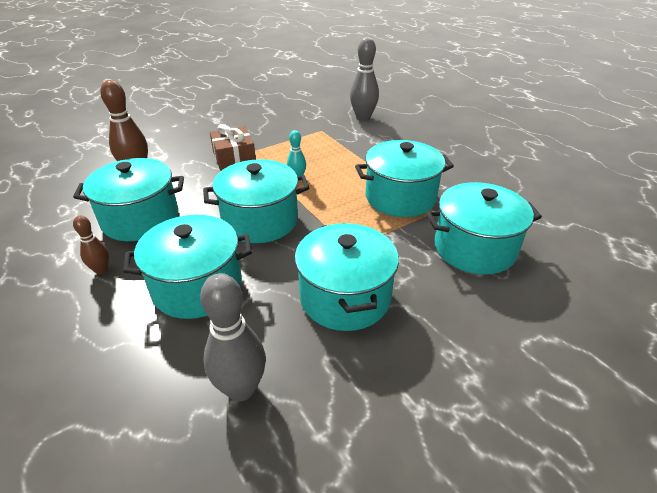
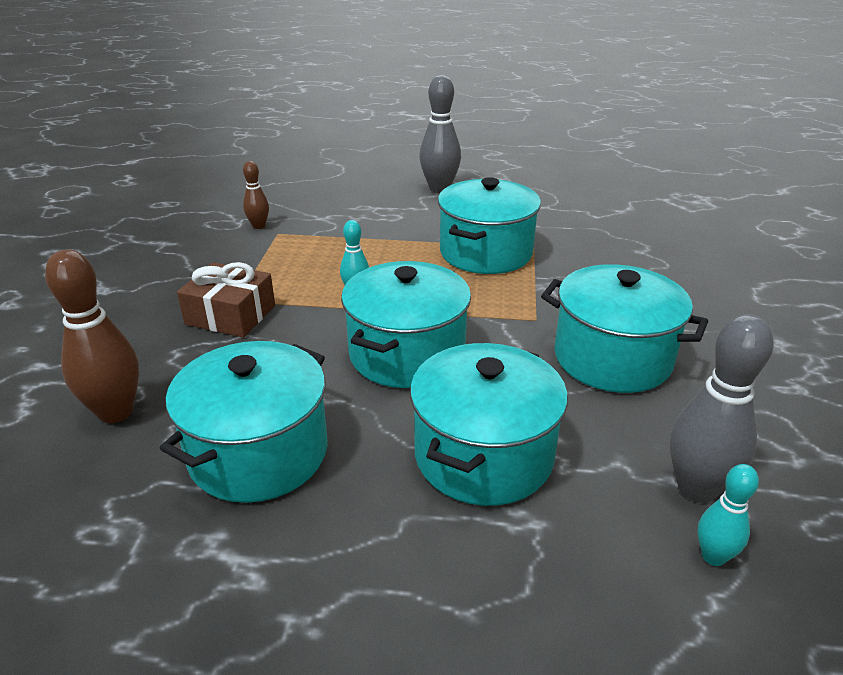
camera: 50 degrees left, 5 degrees down
brown bowling pin [73,216,109,274] -> brown bowling pin moved to [243,161,269,229]
grey bowling pin [350,37,379,121] -> grey bowling pin moved to [419,75,461,193]
turquoise pot [426,182,542,275] -> none
none -> turquoise bowling pin [698,464,759,566]

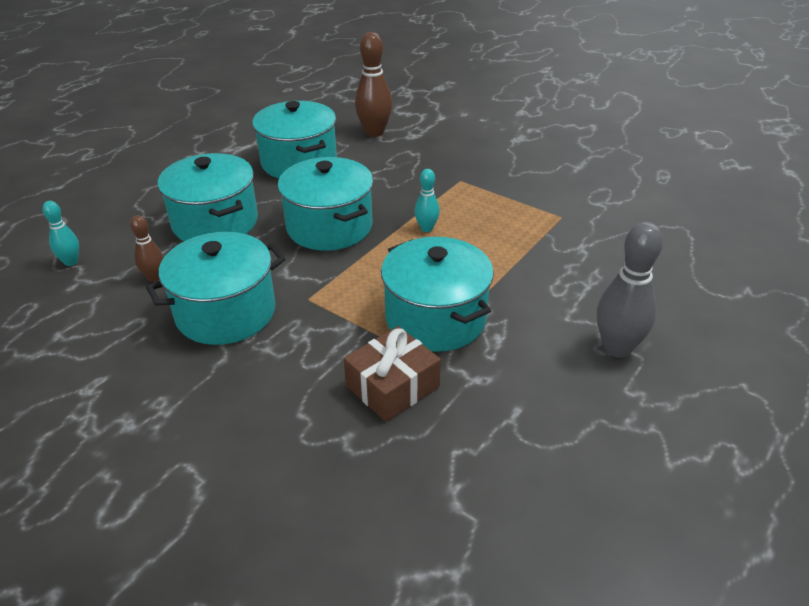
camera: 120 degrees right, 5 degrees up
brown gift [177,262,275,338] -> brown gift moved to [344,326,441,422]
brown bowling pin [243,161,269,229] -> brown bowling pin moved to [130,215,163,282]
grey bowling pin [670,314,774,503] -> none

